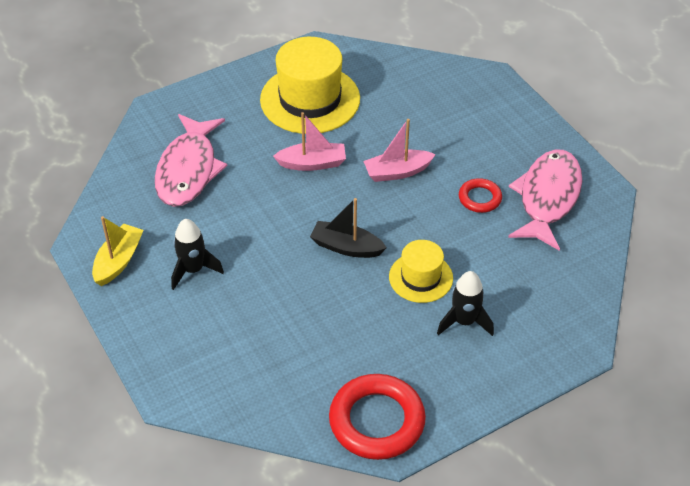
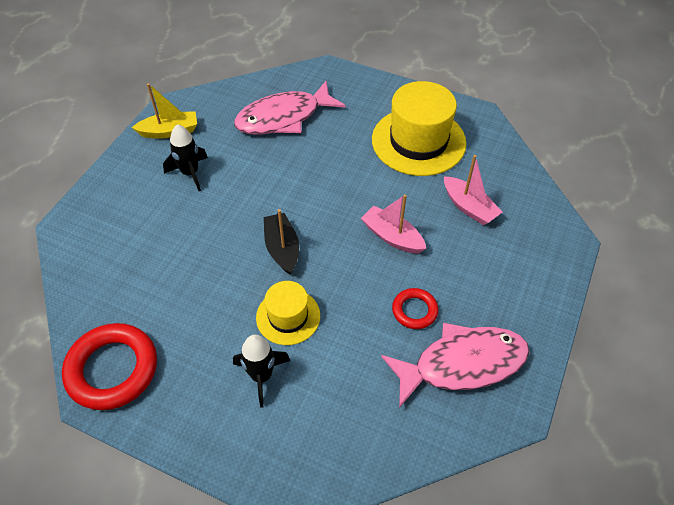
camera: 55 degrees right, 5 degrees up
pink boat [273,112,346,171] -> pink boat moved to [444,155,502,225]

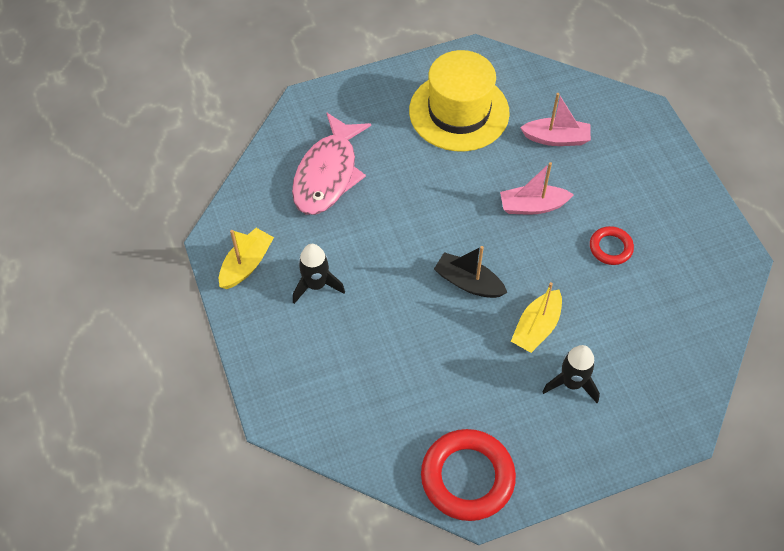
camera: 45 degrees left, 5 degrees up
yellow hat [256,281,320,345] -> yellow boat [511,282,562,353]
pink fish [381,323,529,408] -> none

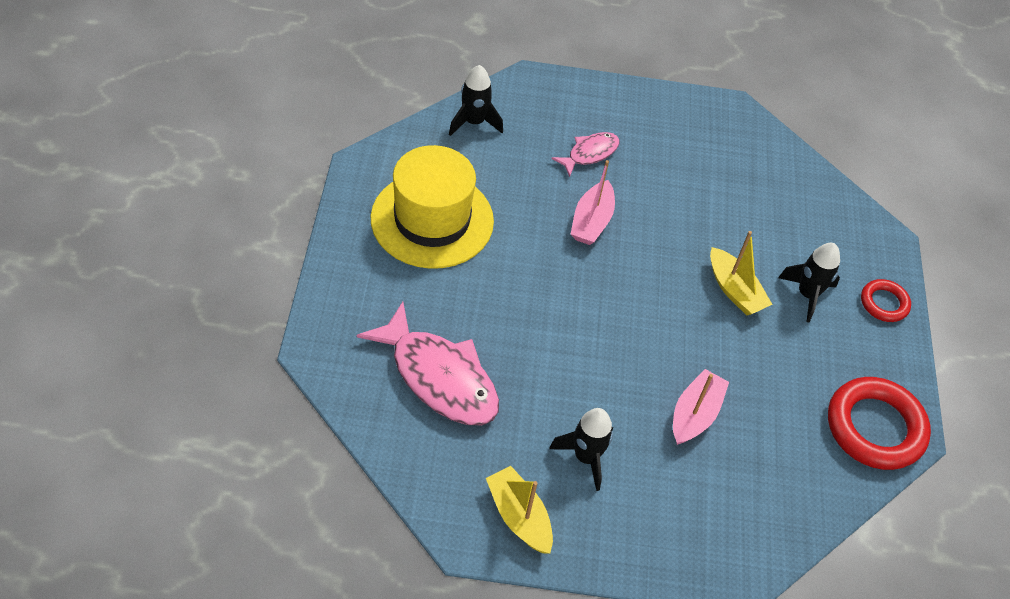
camera: 70 degrees left, 5 degrees down
black boat [434,246,507,298] -> none
pink boat [520,93,591,146] -> pink boat moved to [673,369,729,445]
red ring [590,226,634,265] -> red ring moved to [861,279,911,322]
none -> black rocket [449,65,503,136]
none -> pink fish [551,132,620,177]

